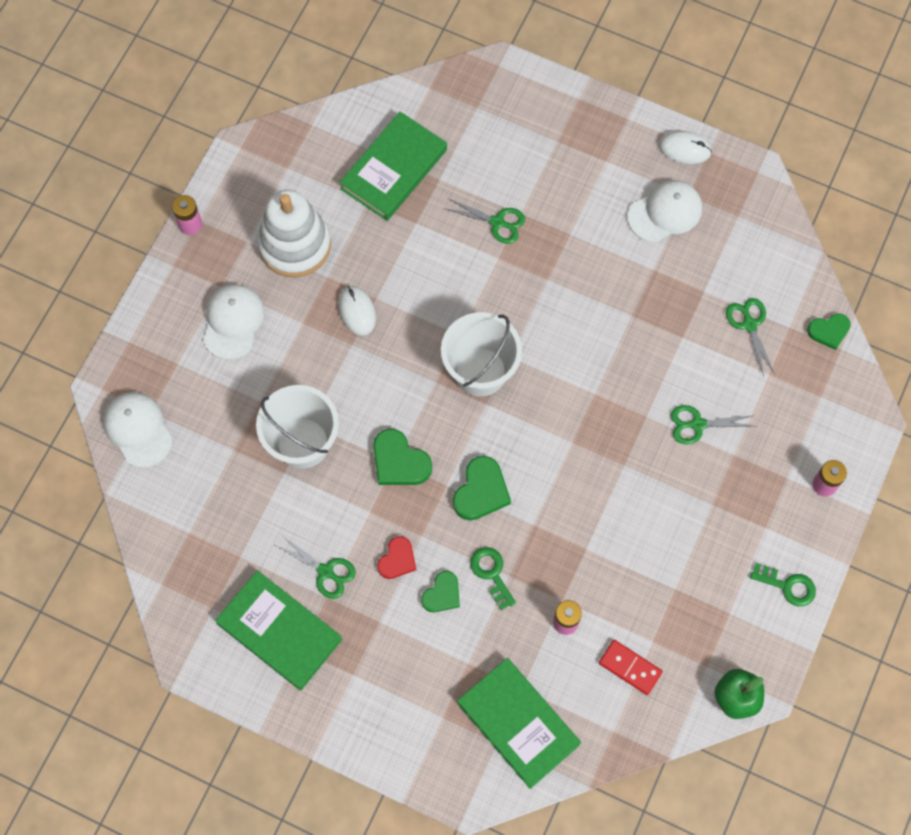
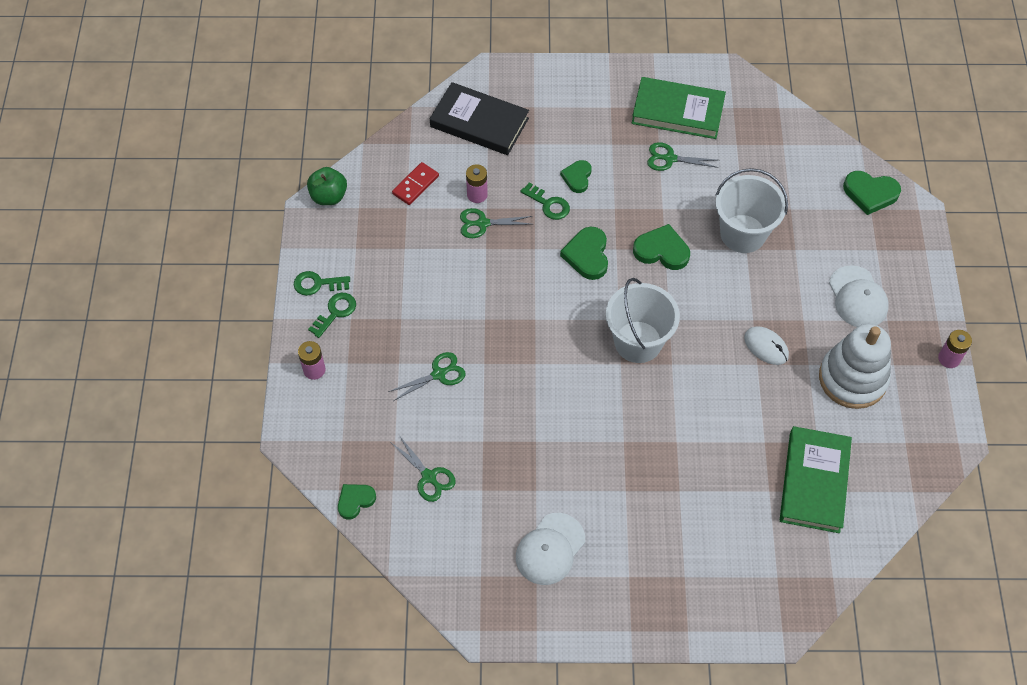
camera: 155 degrees right, 10 degrees down
white cap [103,392,173,468] -> green heart [843,171,901,215]
red heart [377,536,416,579] -> none
green scissors [443,198,525,244] -> green scissors moved to [460,208,533,238]
green book [457,658,581,789] -> black book [430,82,529,155]
red domino [599,640,663,695] -> red domino turned 60 degrees counterclockwise [392,162,439,205]
white mouse [659,131,712,164] -> none
none -> green key [308,293,356,338]

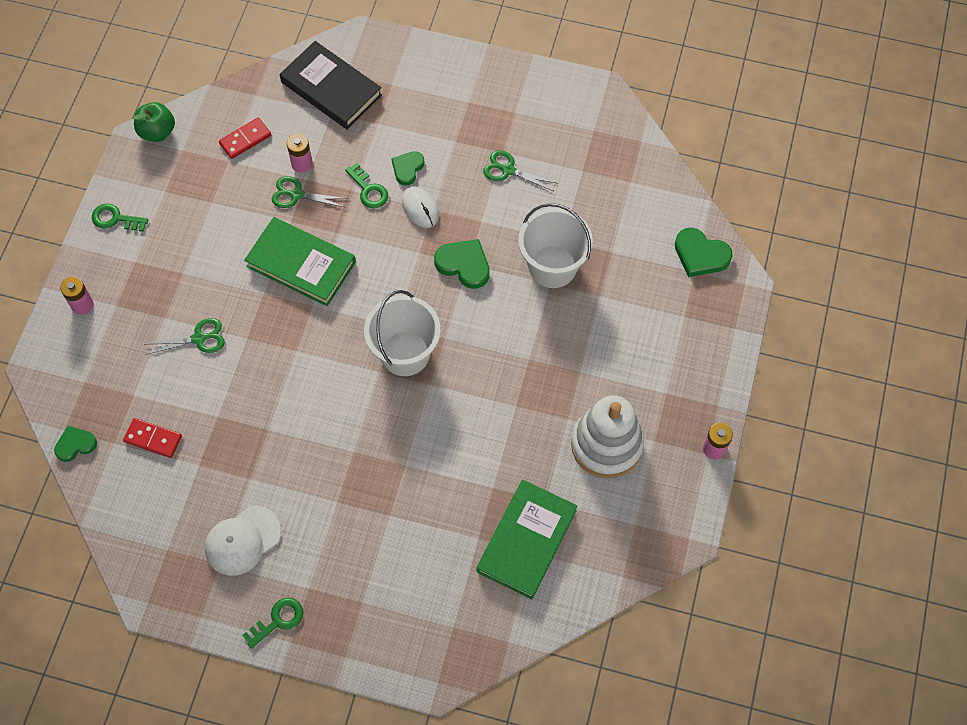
camera: 15 degrees right, 5 degrees up
green key [308,293,356,338] -> green key moved to [242,598,303,649]
green scissors [390,435,456,502] -> red domino [123,418,182,458]
green heart [560,227,608,280] -> none
green book [632,77,726,139] -> green book moved to [244,217,356,306]
white mouse [744,326,789,365] -> white mouse moved to [402,187,439,228]
white cap [829,265,889,327] -> none

